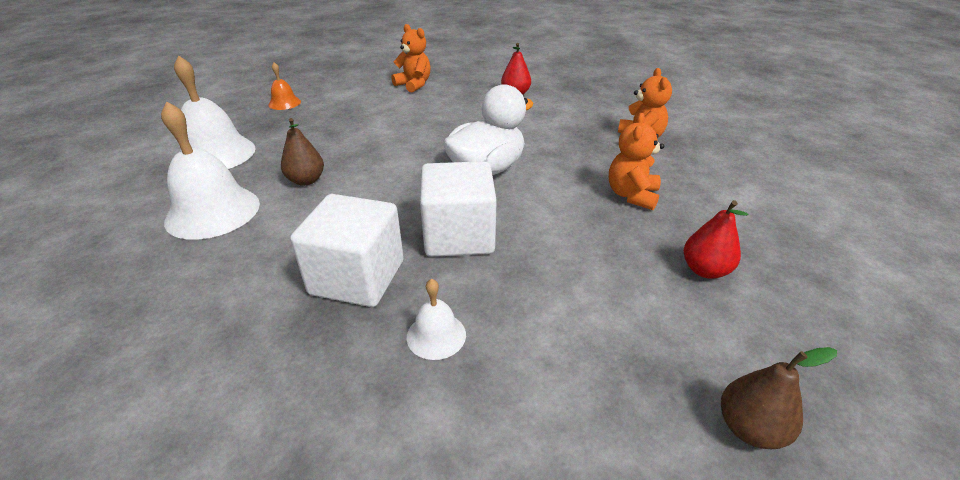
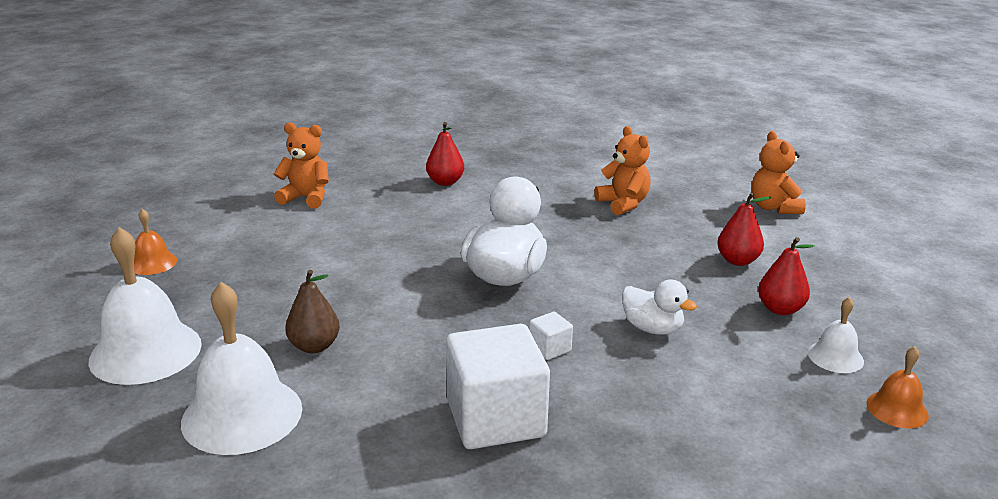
camera: 30 degrees left, 10 degrees down
white bell [407,279,466,360] -> white bell moved to [808,297,864,373]
white cube [420,161,497,257] -> white cube [529,312,573,360], size x0.42
orange teddy bear [609,113,664,210] -> orange teddy bear moved to [752,131,806,214]
brown pear [721,347,837,449] -> orange bell [866,346,929,429]
none -> white duck [622,280,697,335]
none -> red pear [717,193,772,266]

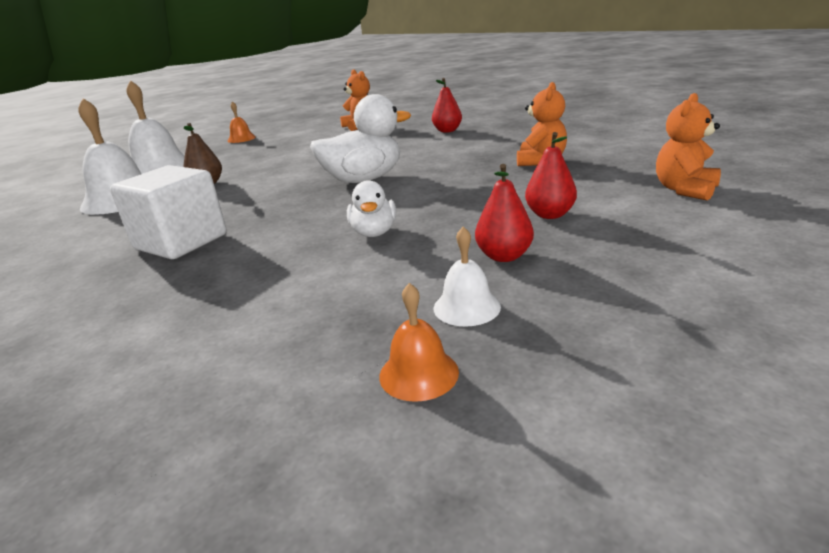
camera: 50 degrees right, 0 degrees up
white cube [529,312,573,360] -> none

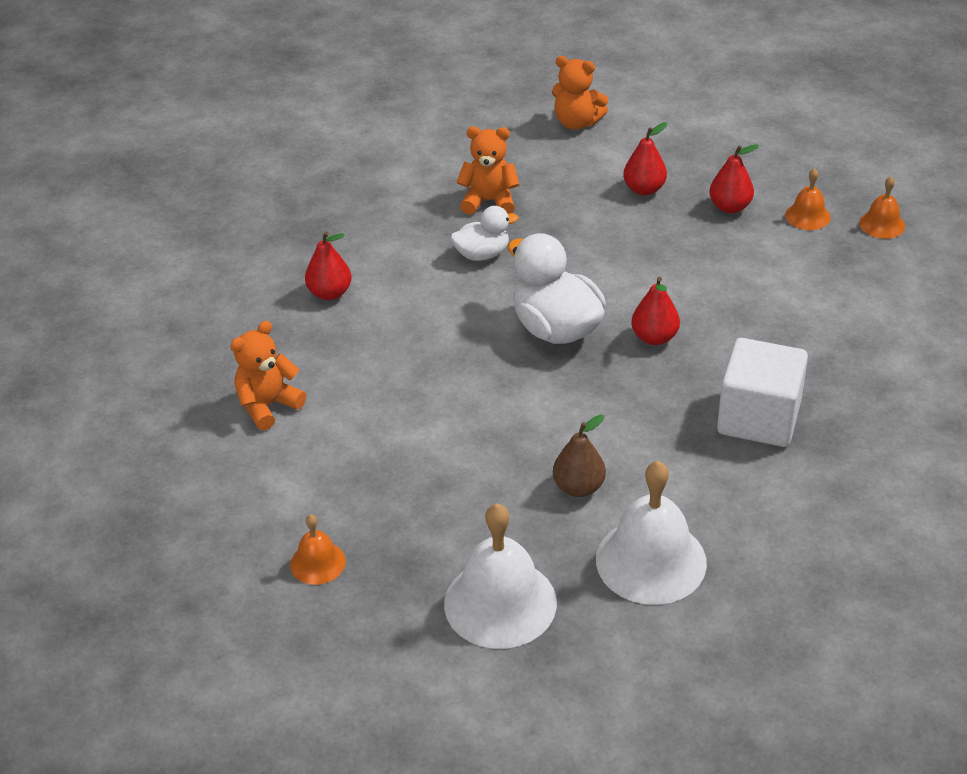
camera: 105 degrees left, 15 degrees up
white duck [347,180,396,237] -> white duck moved to [451,206,518,261]
white bell [434,226,501,327] -> orange bell [785,168,831,230]
none -> red pear [632,277,680,345]

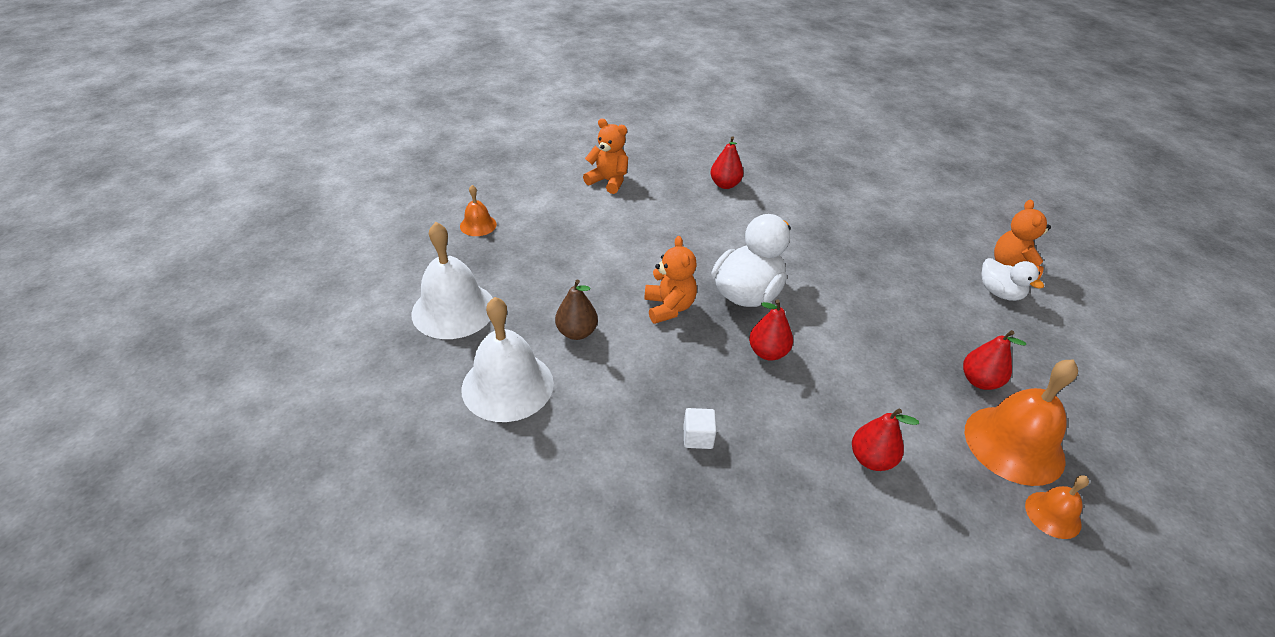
camera: 70 degrees right, 0 degrees up
white duck [451,206,518,261] -> white duck moved to [981,258,1044,301]
orange teddy bear [457,126,519,215] -> orange teddy bear moved to [644,236,697,324]
red pear [623,122,667,195] -> red pear moved to [852,408,919,471]
white cube [717,338,808,447] -> white cube [683,408,716,449], size x0.42
orange bell [785,168,831,230] -> orange bell [964,359,1078,486], size x1.98

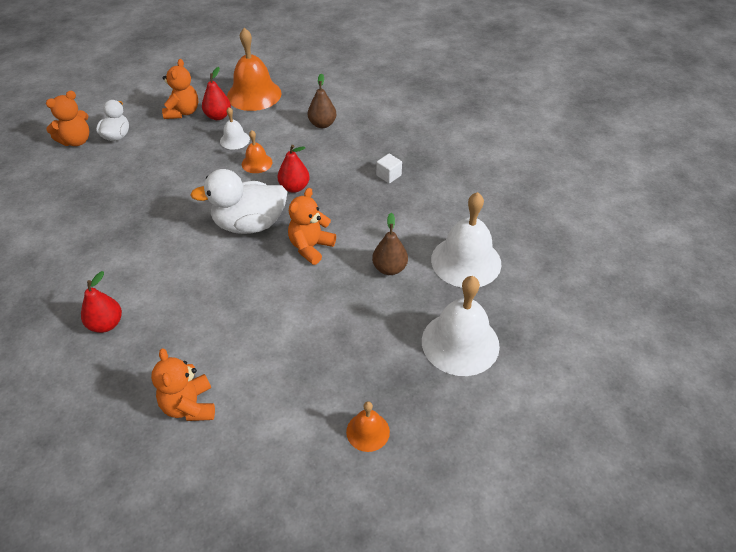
camera: 135 degrees left, 5 degrees up
red pear [852,408,919,471] -> brown pear [308,73,336,128]
orange bell [1025,475,1089,539] -> orange bell moved to [242,130,272,173]
none -> orange teddy bear [162,59,198,119]
none -> white bell [220,107,250,150]

